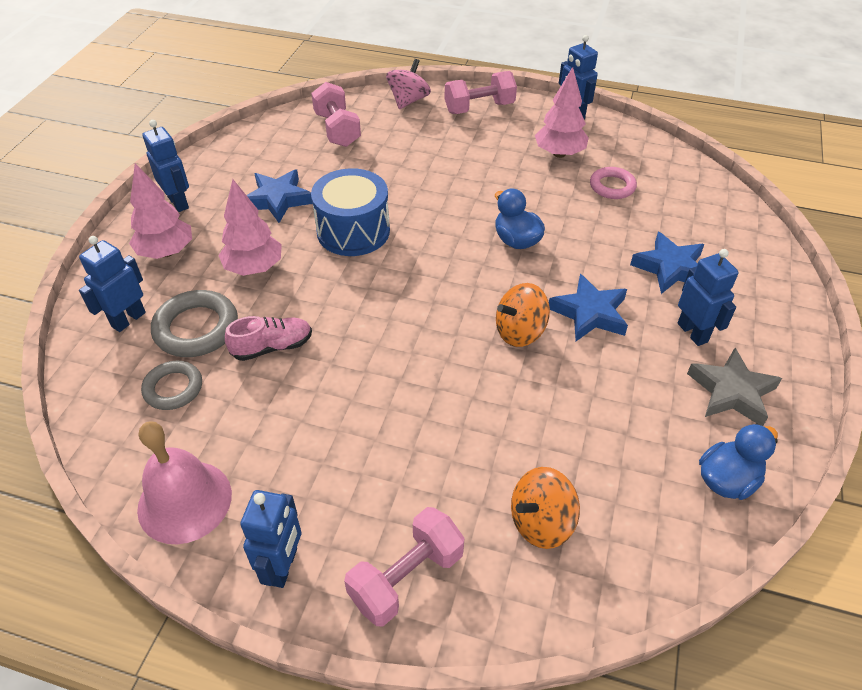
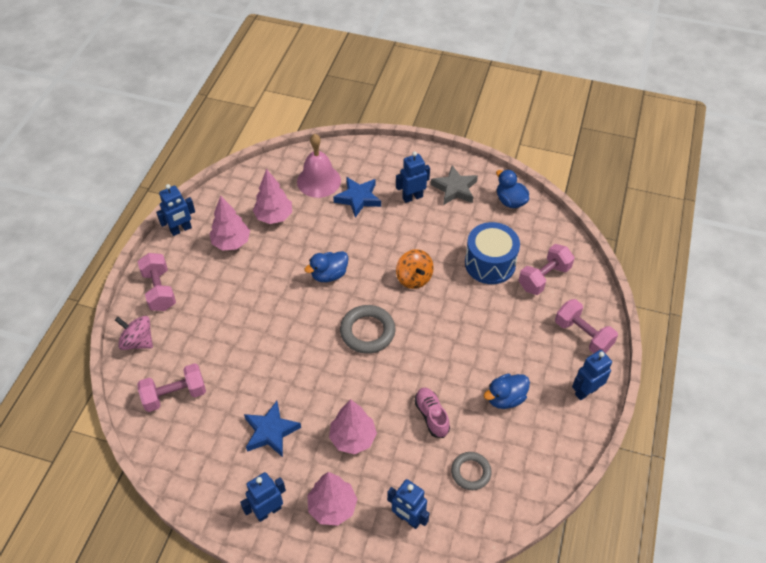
camera: 90 degrees left, 5 degrees up
pink bell [137,421,232,544] -> pink bell moved to [297,134,341,198]
grey ring [151,290,238,357] -> grey ring moved to [340,305,395,354]
blue robot [240,490,301,588] -> blue robot turned 45 degrees counterclockwise [572,350,612,400]
blue drum [311,168,390,256] -> blue drum moved to [465,222,520,284]
orange spinning top [511,467,580,549] -> pink dumbbell [519,244,574,295]
blue star [549,274,628,341] -> none
pink ring [590,167,637,199] -> pink tree [253,169,292,224]
none -> blue duck [484,374,530,409]

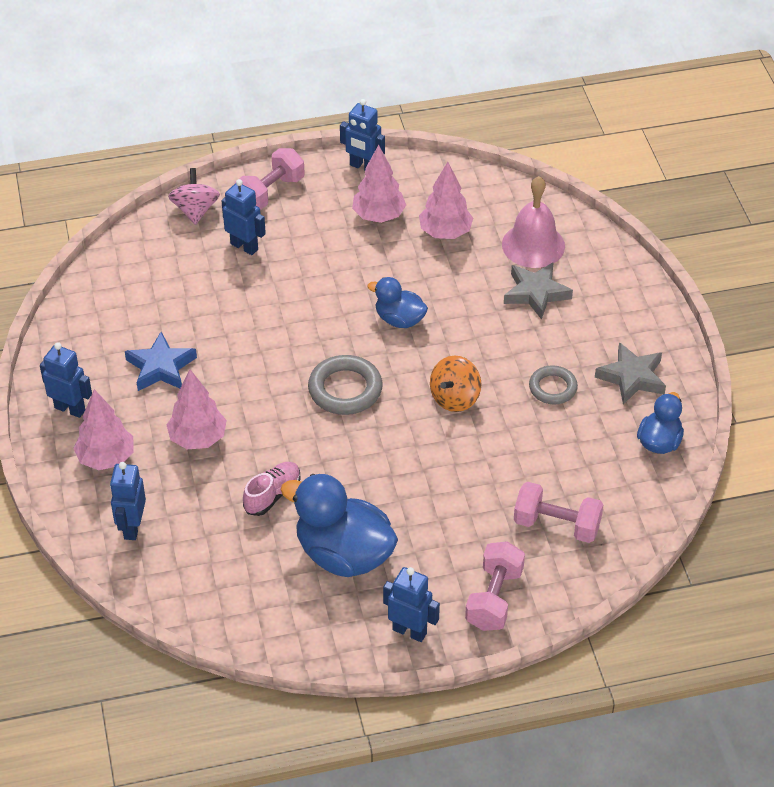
camera: 60 degrees right, 5 degrees down
pink dumbbell [137,363,206,412] -> none
blue star [333,177,381,218] -> grey star [504,262,573,320]
blue robot [396,152,430,203] -> blue robot moved to [222,179,266,255]
grey ring [451,452,492,490] -> grey ring moved to [529,365,578,404]
blue drum [465,222,520,284] -> none
blue duck [484,374,530,409] -> blue duck [281,474,398,577], size x1.78

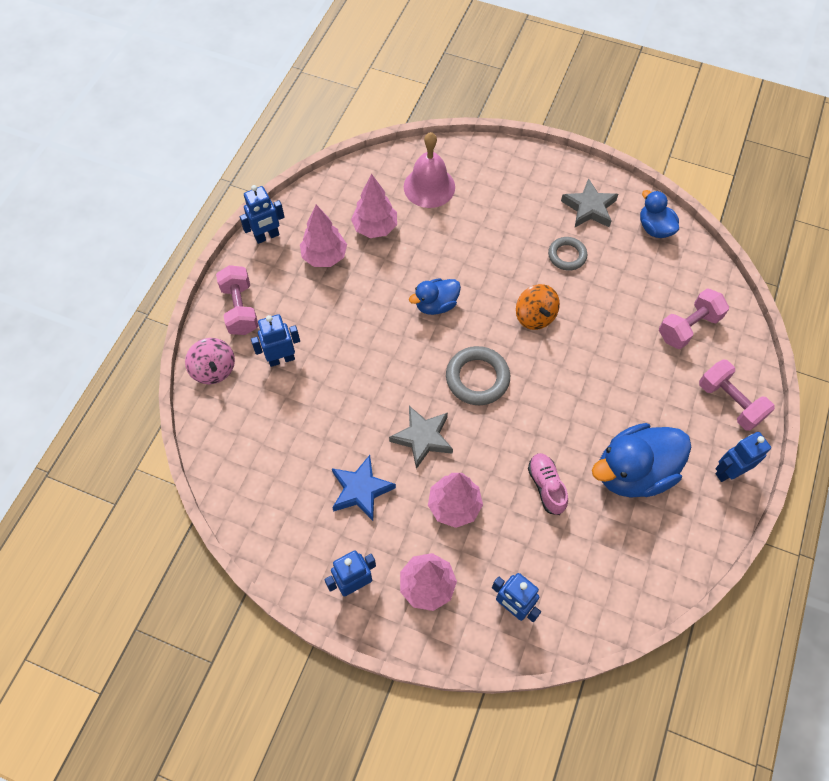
camera: 55 degrees left, 15 degrees up
pink spinning top [168,168,220,225] -> pink spinning top turned 150 degrees counterclockwise [185,338,235,384]
grey star [504,262,573,320] -> grey star moved to [389,406,453,469]

